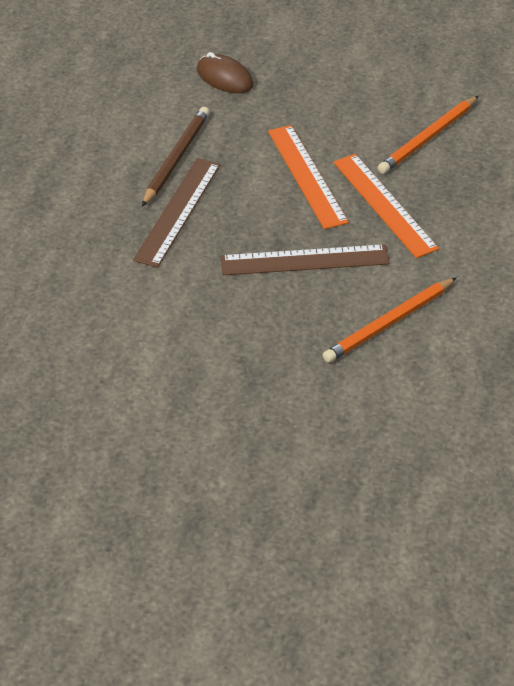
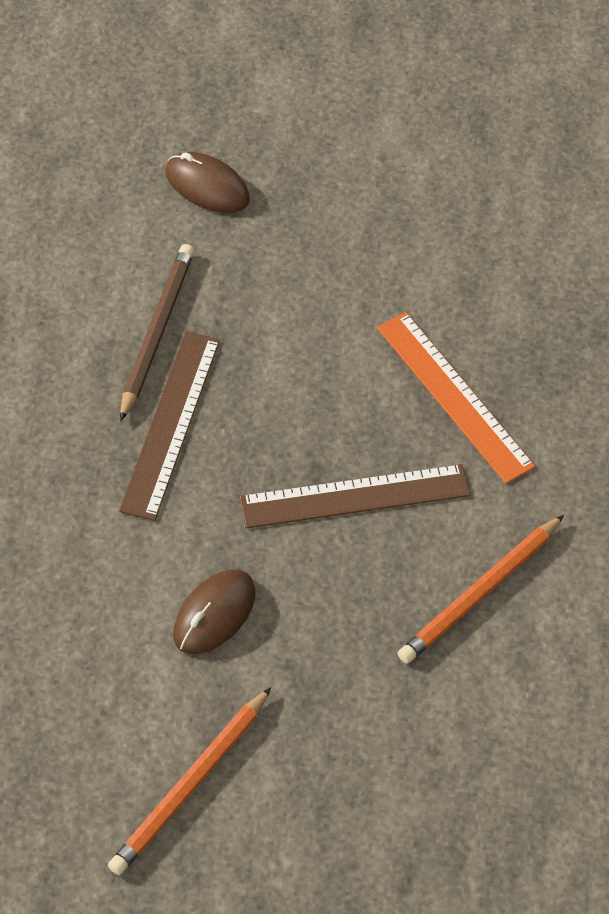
camera: 10 degrees left, 10 degrees up
orange ruler [268,125,349,229] -> none
orange pencil [378,96,478,174] -> orange pencil moved to [108,687,271,875]
none -> brown mouse [173,570,255,654]

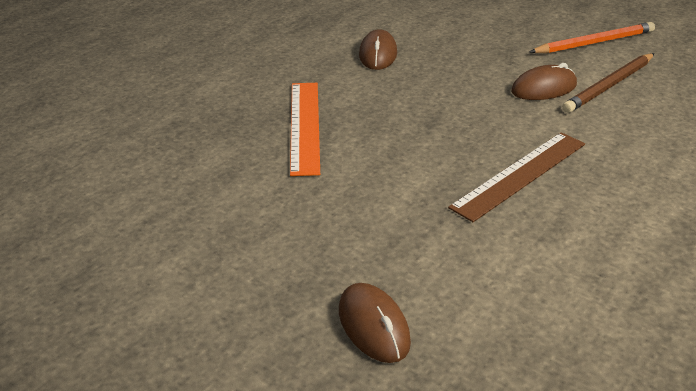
camera: 145 degrees left, 20 degrees down
brown pencil [120,244,194,421] -> brown pencil moved to [562,53,654,113]
brown ruler [240,464,471,528] -> none
orange pencil [398,515,564,664] -> brown mouse [359,29,397,70]

